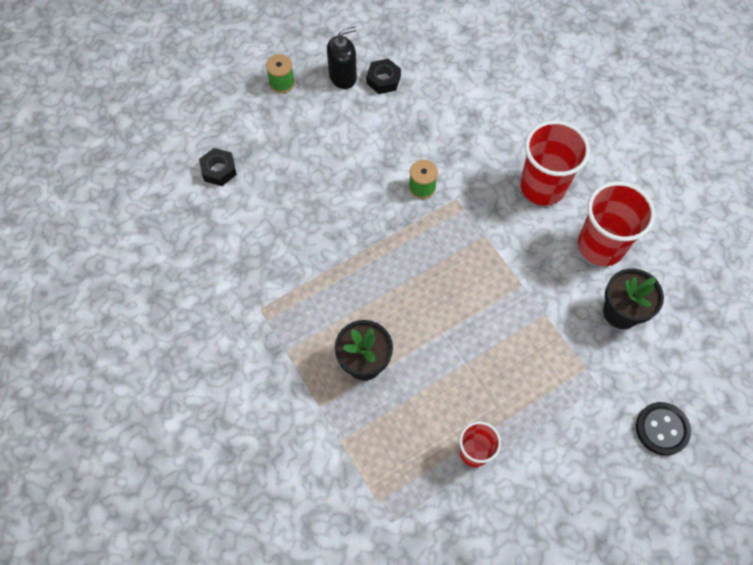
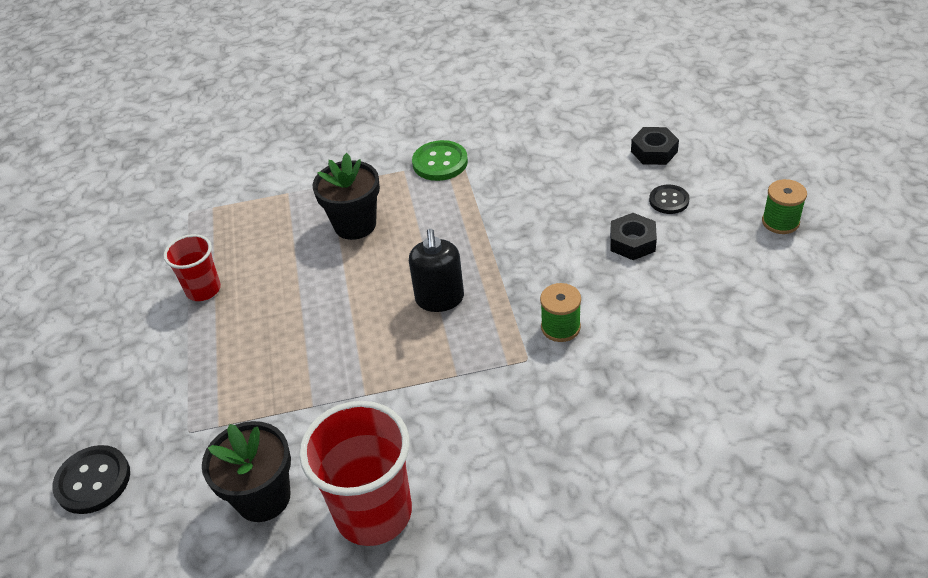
camera: 115 degrees right, 20 degrees down
black soap dispenser [327,26,357,89] -> black soap dispenser moved to [409,229,464,312]
black nut [366,59,401,94] -> black nut moved to [610,213,657,260]
red cup [520,120,590,206] -> none
none -> green button [412,140,468,181]
none -> black button [649,185,690,214]

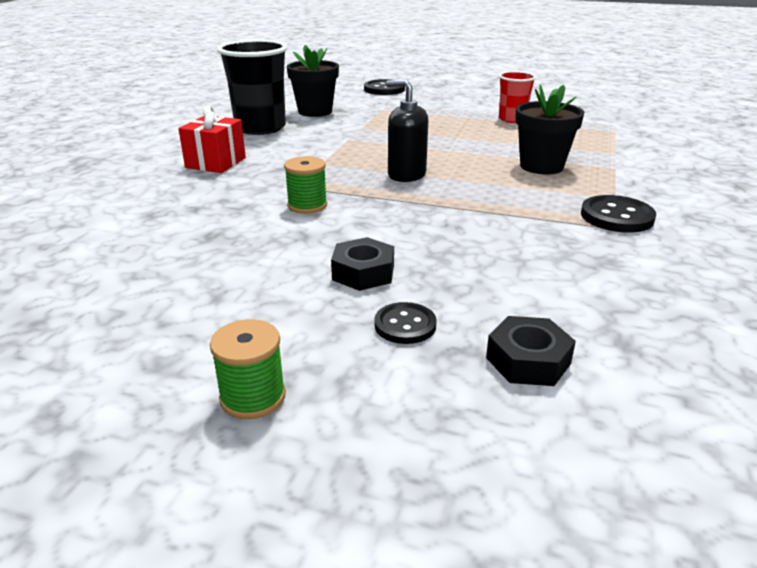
camera: 115 degrees right, 15 degrees down
red cup [299,401,412,546] -> black cup [217,40,288,135]
green button [412,140,468,181] -> black button [581,195,656,233]
none -> red gift [178,106,246,173]

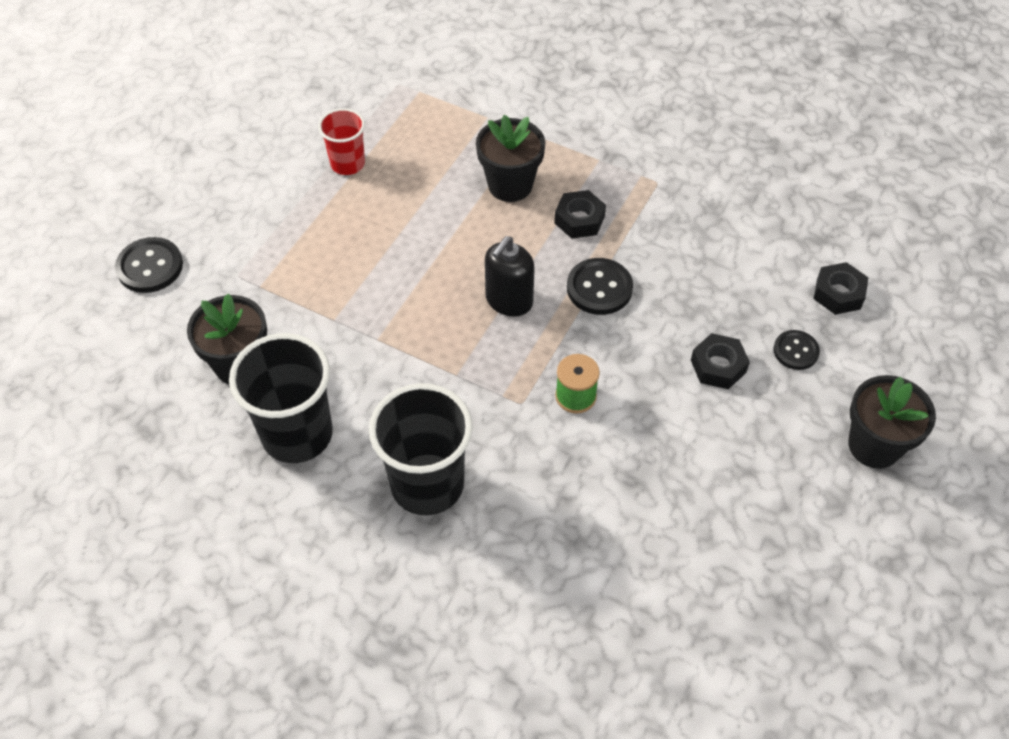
camera: 80 degrees left, 25 degrees up
red gift [178,106,246,173] -> black cup [369,383,473,516]
green spool [210,319,286,419] -> black flower pot [848,375,936,469]
black button [581,195,656,233] -> black button moved to [567,258,633,315]
none -> black nut [554,190,606,239]

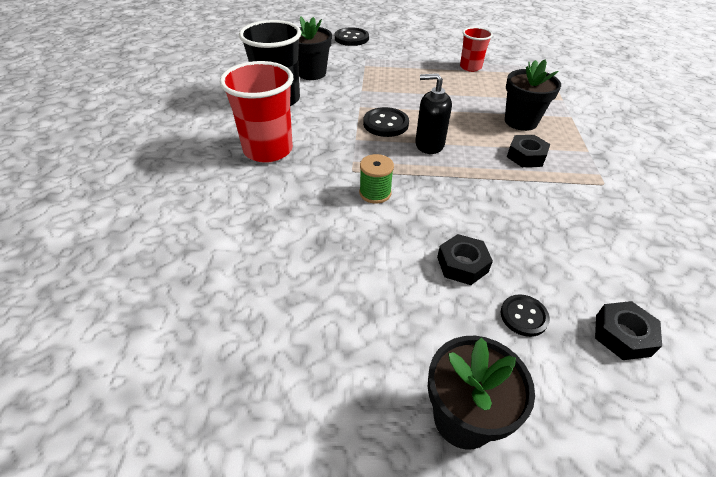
camera: 65 degrees right, 10 degrees down
black cup [369,383,473,516] -> red cup [220,61,293,163]
black button [567,258,633,315] -> black button moved to [363,107,409,137]

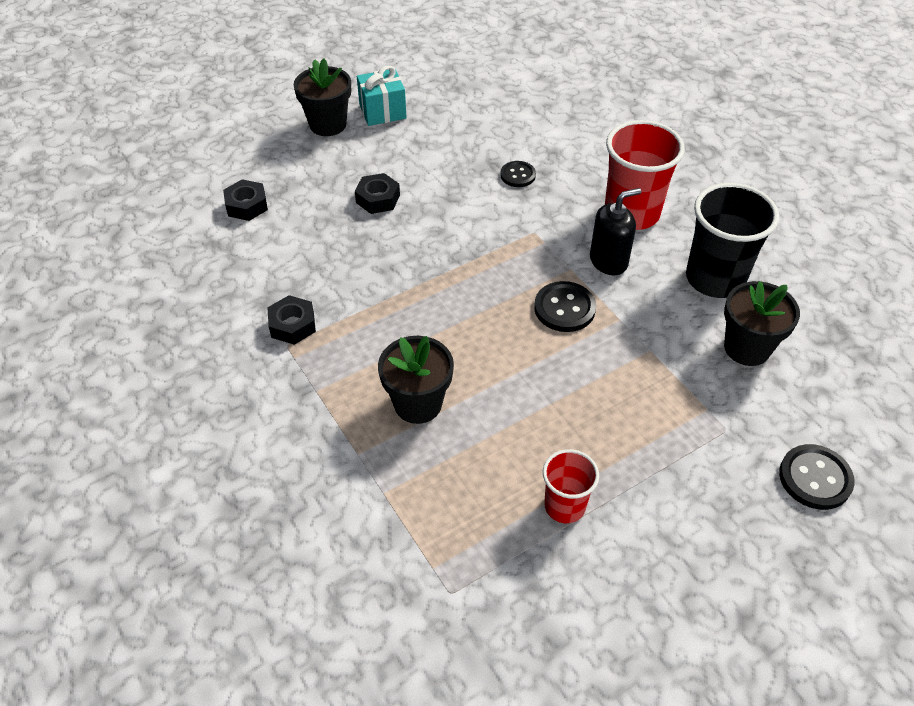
camera: 145 degrees right, 5 degrees up
green spool [359,154,394,204] -> none
black soap dispenser [415,73,452,154] -> black soap dispenser moved to [590,188,641,275]
black button [501,294,550,337] -> black button moved to [500,161,536,187]
black nut [507,135,550,167] -> black nut moved to [267,295,316,345]
none -> turquoise gift [357,65,407,126]

